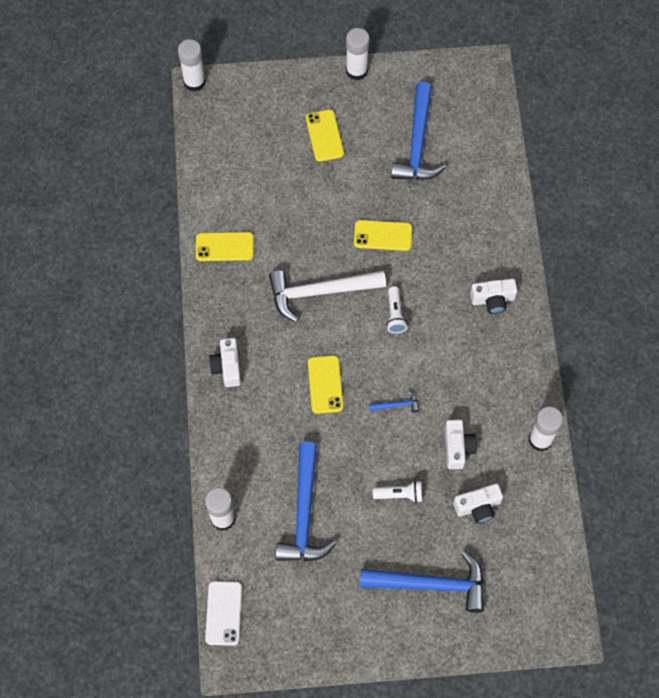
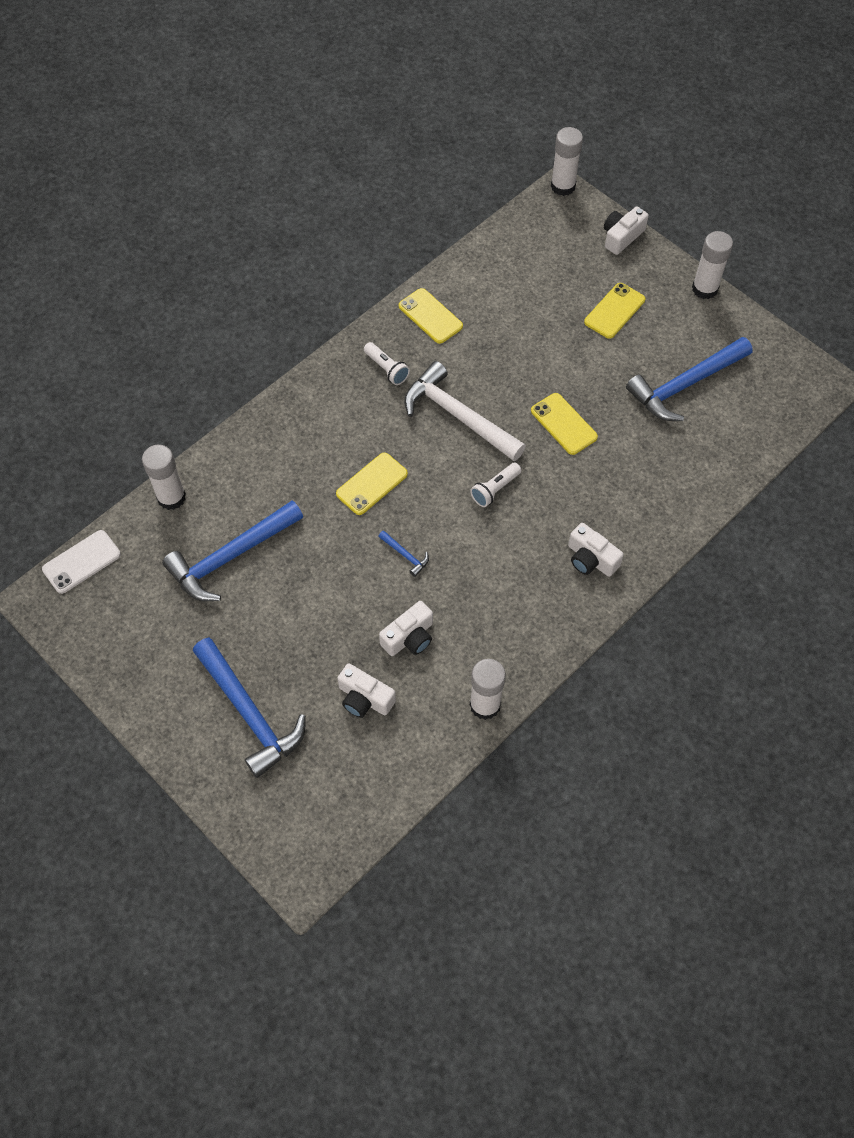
camera: 50 degrees right, 5 degrees down
white camera [209,338,241,387] -> white camera moved to [604,207,649,255]
white flashlight [373,480,422,503] -> white flashlight moved to [364,342,410,385]

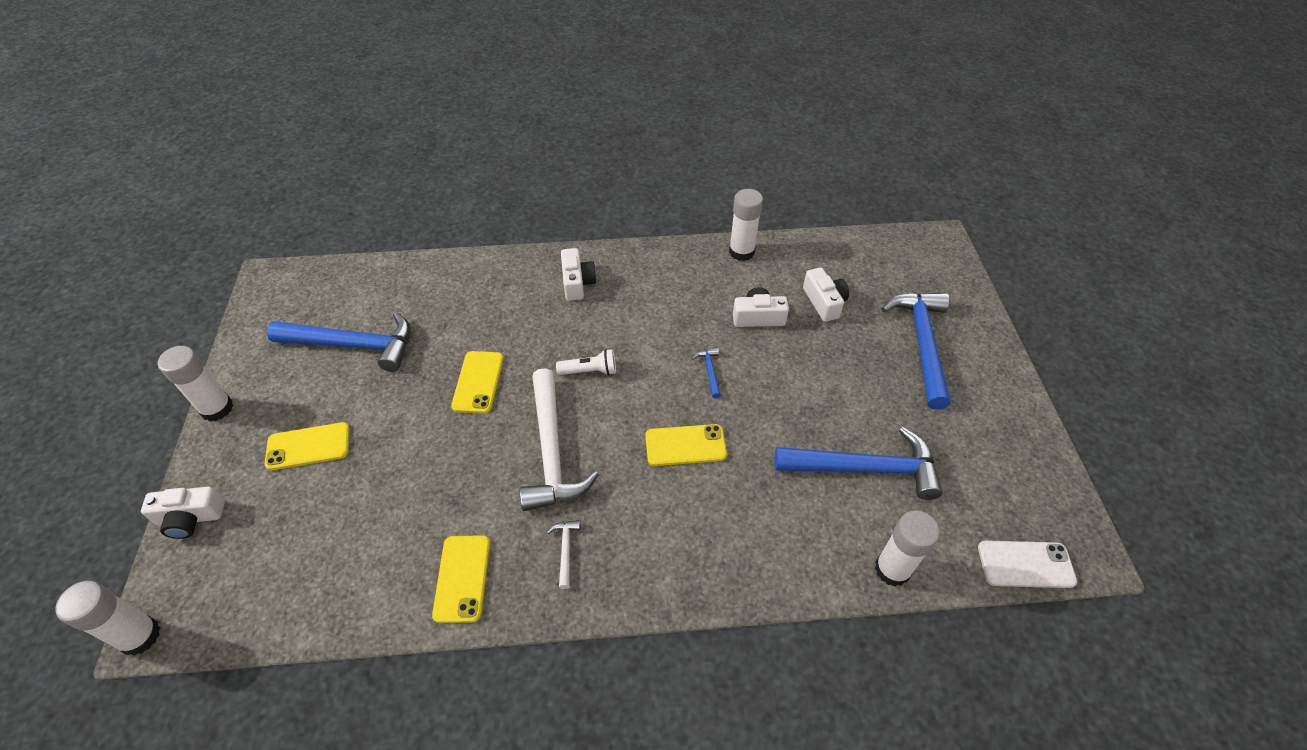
camera: 140 degrees left, 10 degrees down
white flashlight [364,342,410,385] -> white hammer [547,520,580,589]

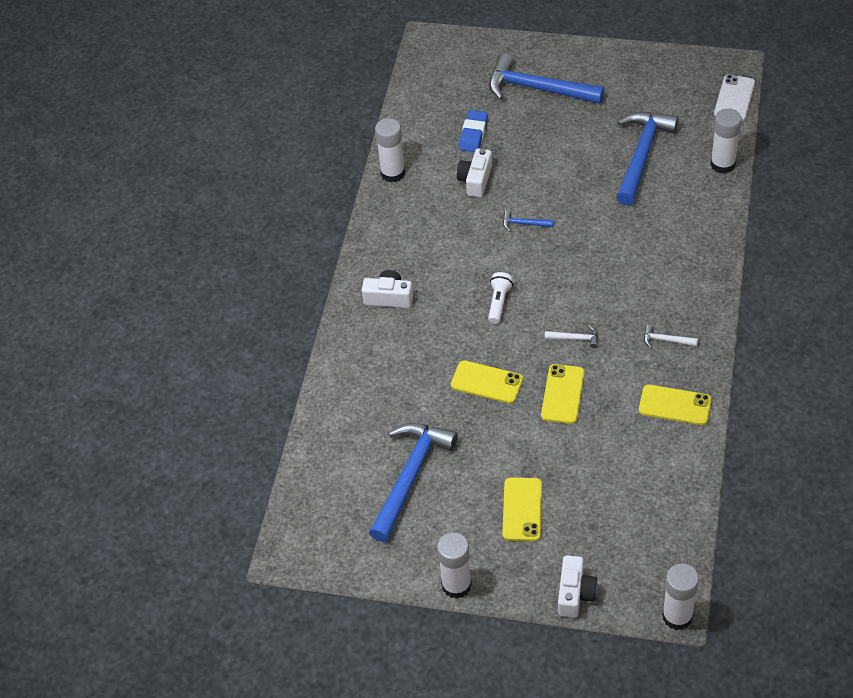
camera: 70 degrees left, 0 degrees up
white hammer [520,368,599,511] -> white hammer [545,325,598,348], size x0.41
yellow phone [645,424,727,466] -> yellow phone moved to [541,364,584,424]
white camera [803,267,849,322] -> blue eraser [459,110,488,152]

